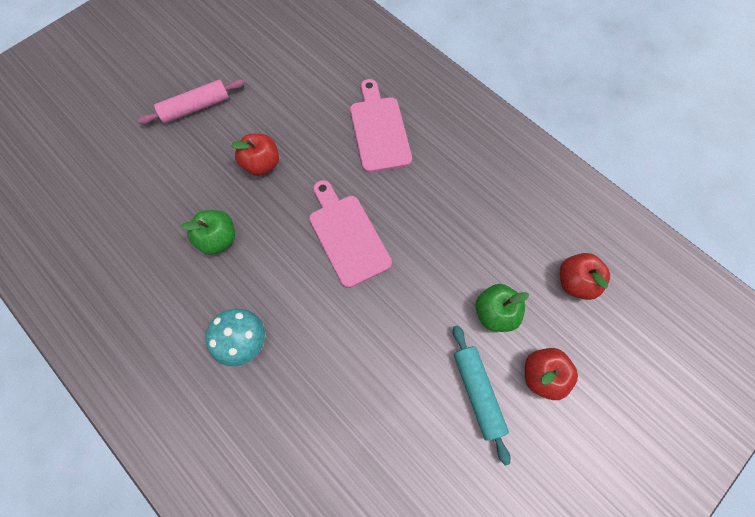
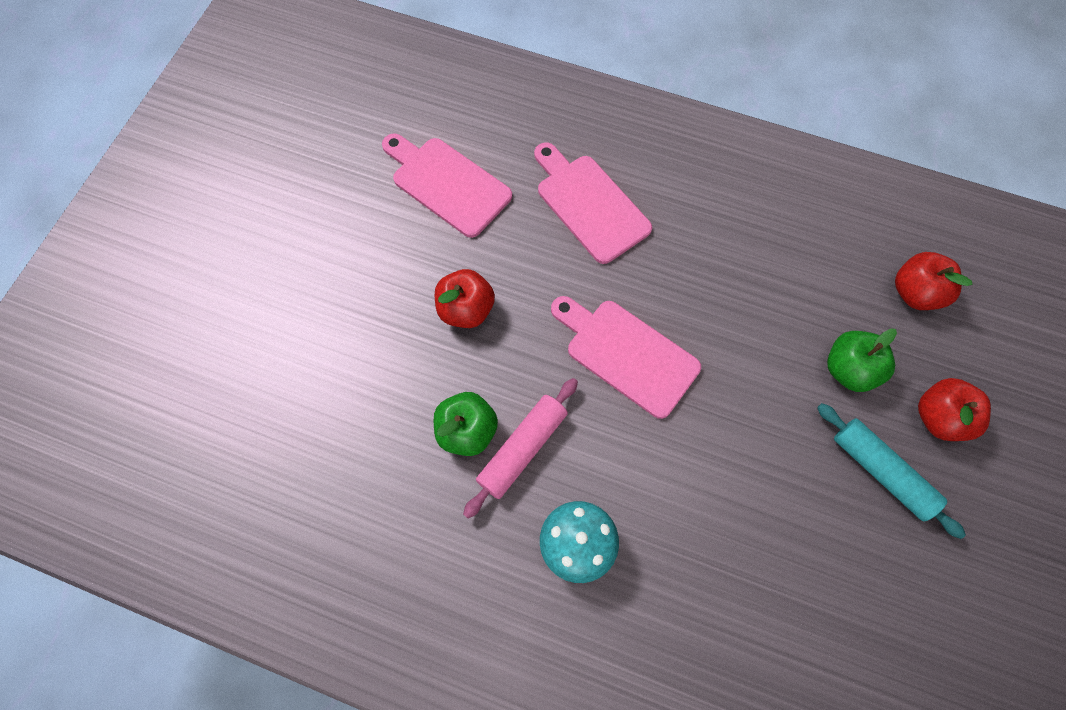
camera: 25 degrees left, 0 degrees up
pink rolling pin [138,79,245,124] -> pink rolling pin moved to [463,378,578,518]
none -> pink cutting board [382,133,512,238]

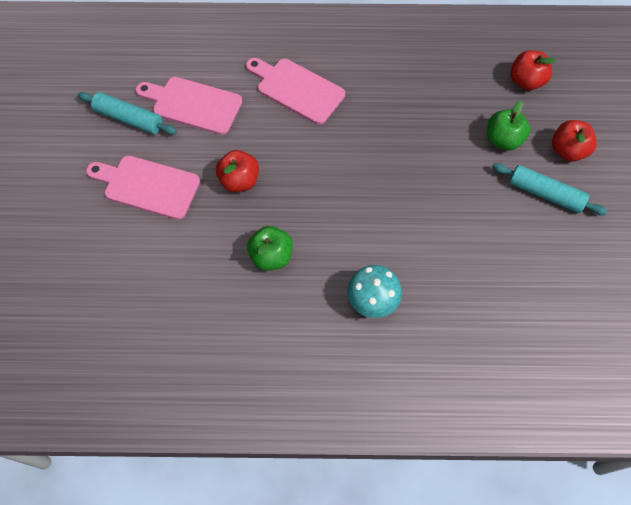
camera: 20 degrees left, 5 degrees down
pink rolling pin [463,378,578,518] -> none
pink cutting board [551,296,701,419] -> pink cutting board moved to [86,155,200,220]
none -> turquoise rolling pin [78,92,177,135]

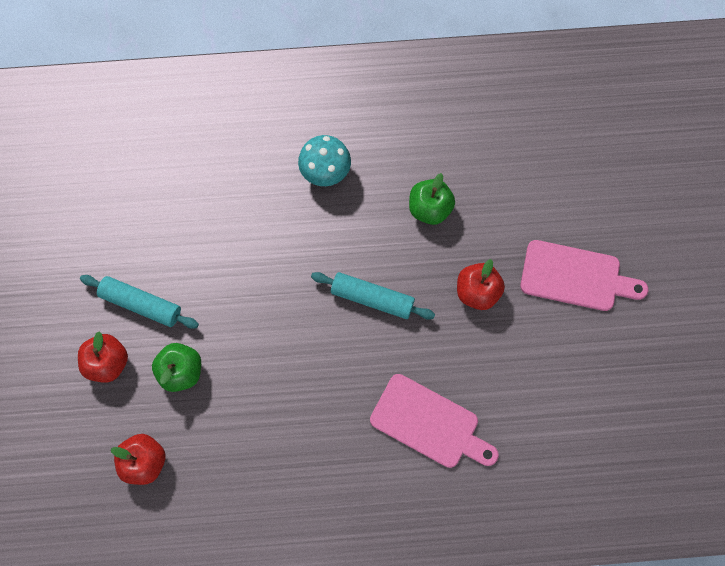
camera: 175 degrees right, 10 degrees up
turquoise rolling pin [78,92,177,135] -> turquoise rolling pin moved to [311,272,435,319]
pink cutting board [135,77,242,135] -> none

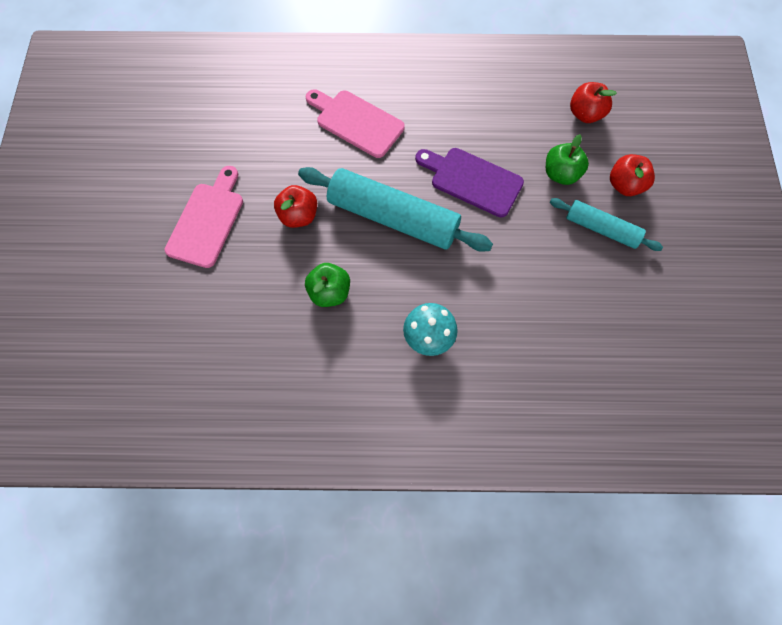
camera: 175 degrees left, 5 degrees down
turquoise rolling pin [311,272,435,319] -> turquoise rolling pin [298,167,493,252], size x1.77
pink cutting board [520,240,649,311] -> pink cutting board turned 90 degrees clockwise [164,166,243,268]
none -> purple cutting board [415,148,524,218]

